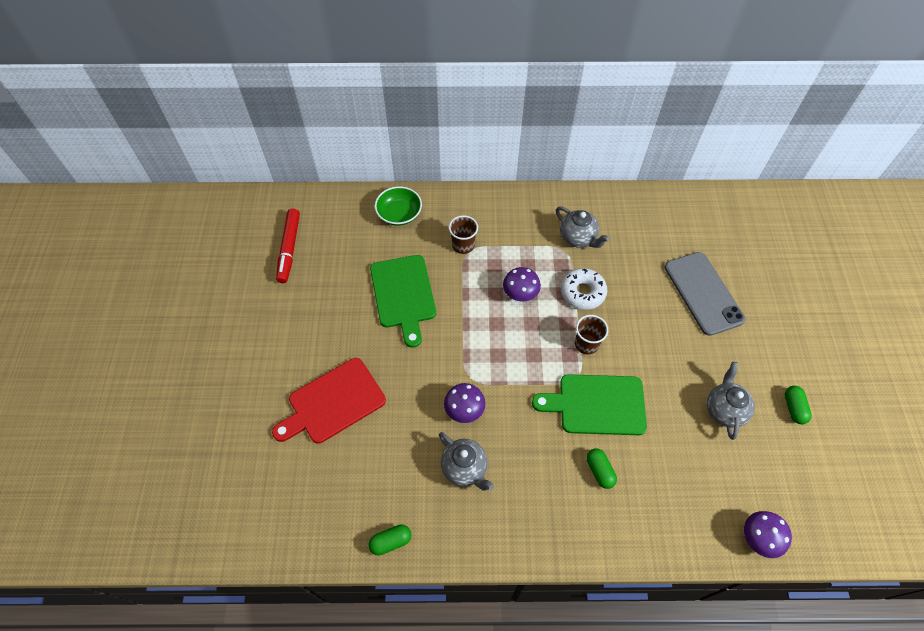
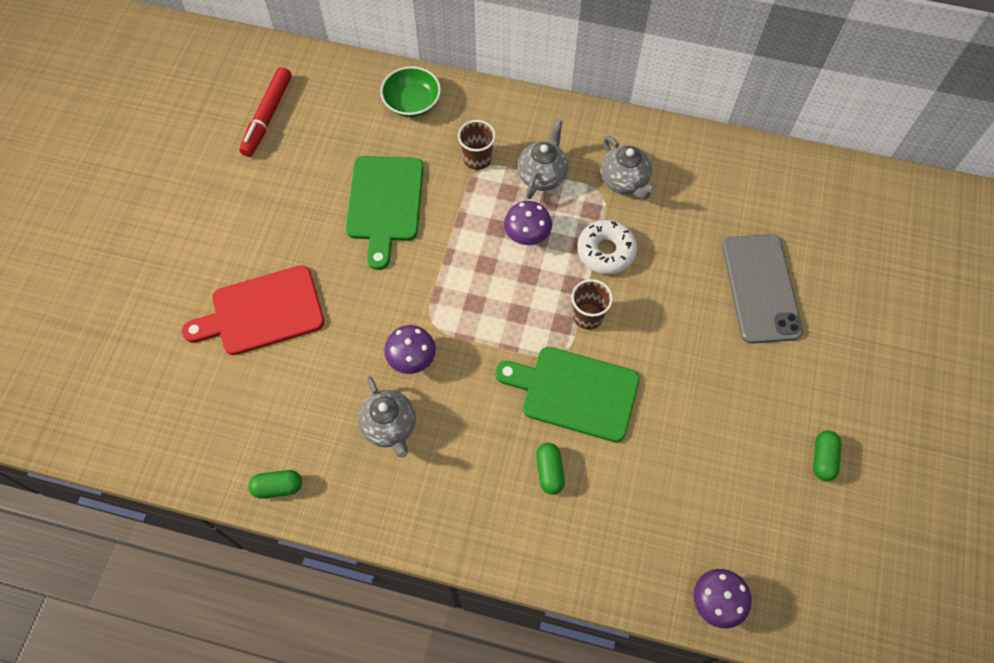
camera: 15 degrees right, 5 degrees up
grey teapot [707,362,755,440] -> grey teapot moved to [518,119,568,199]

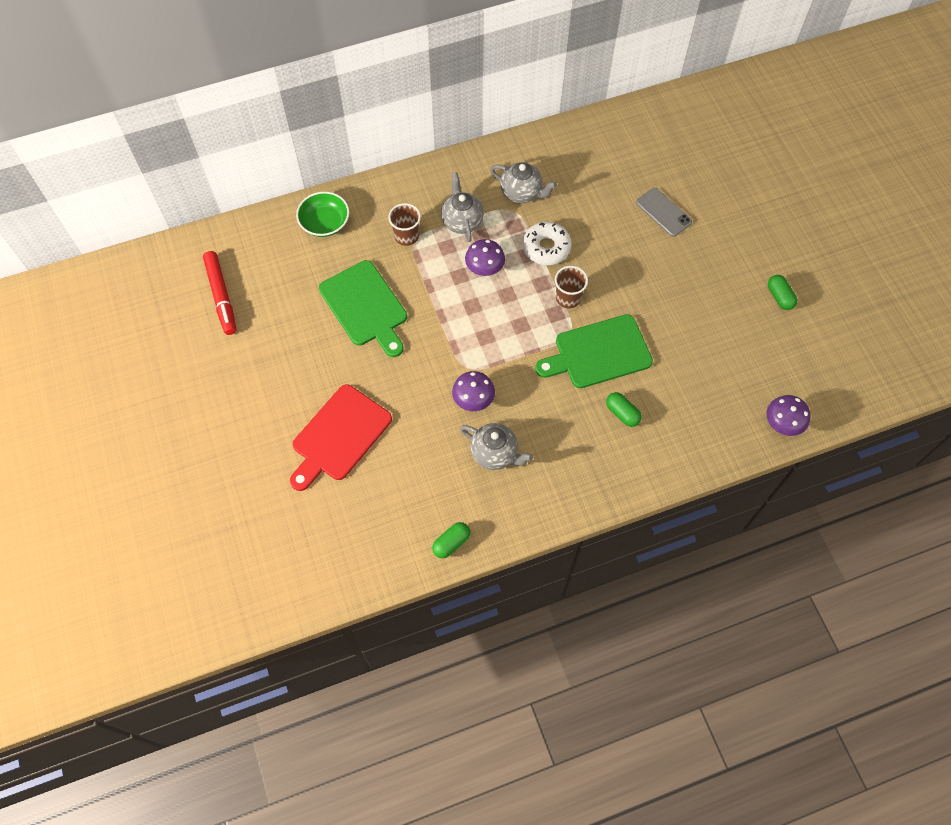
camera: 35 degrees left, 0 degrees up
grey phone [722,234,803,344] -> grey phone [636,188,692,237], size x0.60

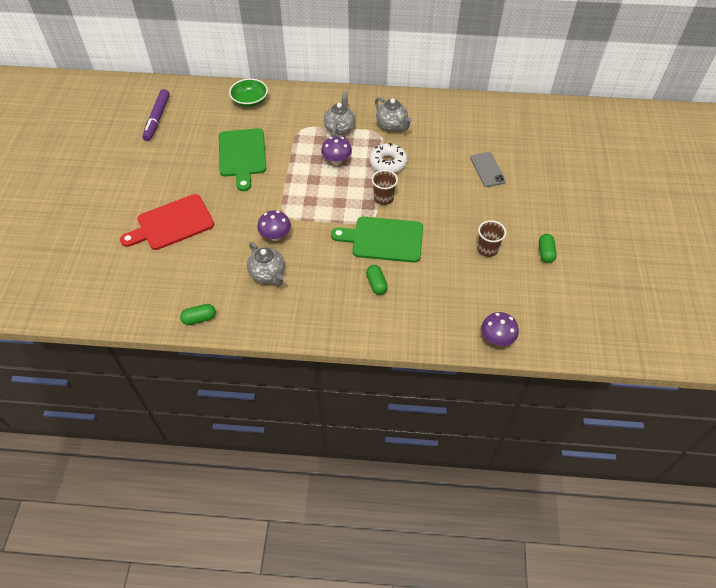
camera: 25 degrees right, 10 degrees down
red marker [203,251,236,335] -> purple marker [142,89,170,141]
brown cup [388,203,421,246] -> brown cup moved to [477,220,506,257]

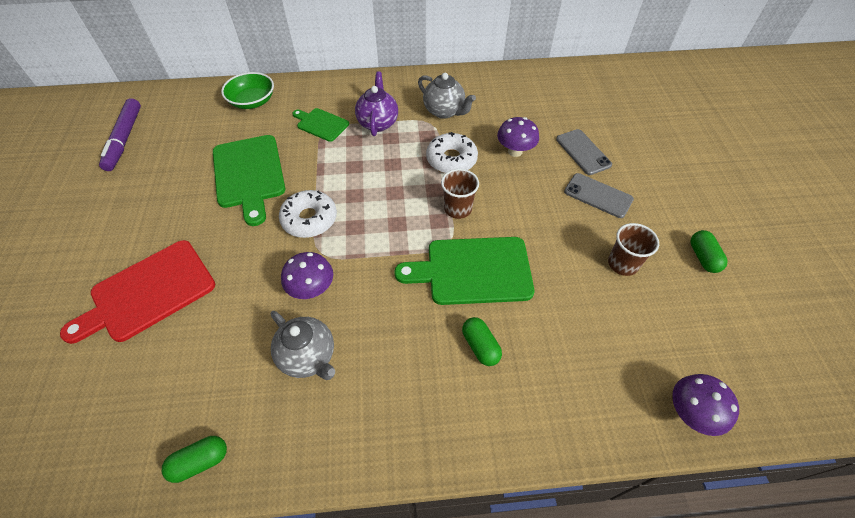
camera: 10 degrees left, 0 degrees up
purple mushroom [321,136,352,165] -> purple mushroom moved to [497,117,539,157]
grey teapot [324,91,356,136] -> purple teapot [355,72,398,136]
none -> white donut [279,190,337,238]
none -> green cutting board [292,108,349,142]
none -> grey phone [564,173,634,218]

